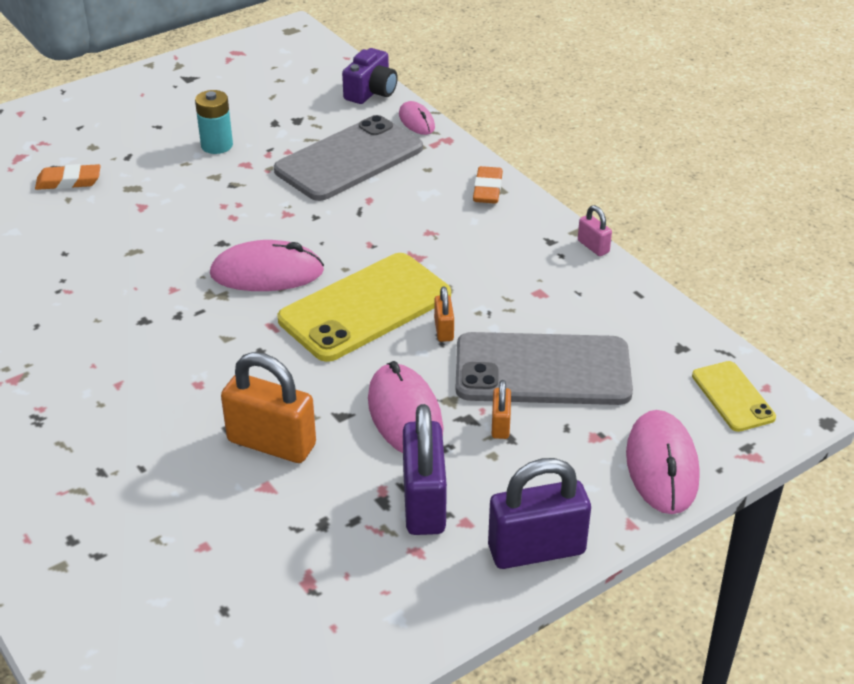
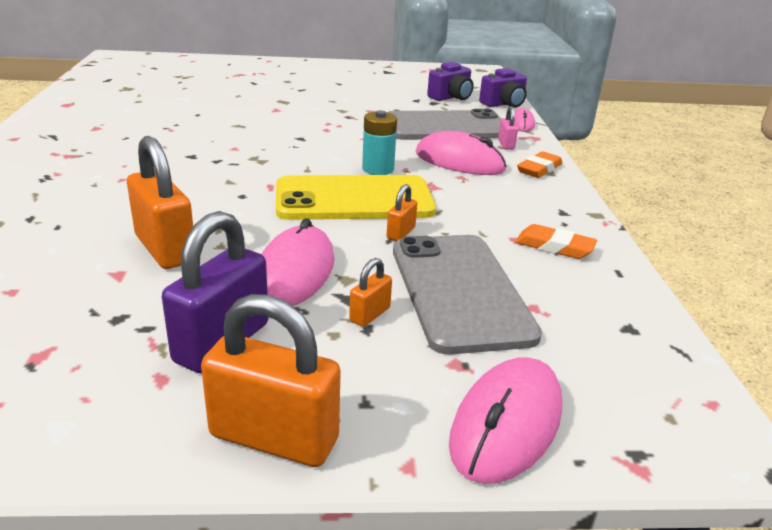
camera: 30 degrees right, 10 degrees down
orange eraser [35,164,101,190] -> orange eraser moved to [515,224,597,259]
turquoise battery [195,90,233,154] -> turquoise battery moved to [362,110,397,175]
pink mouse [210,240,324,291] -> pink mouse moved to [416,131,507,175]
grey phone [456,332,633,405] -> grey phone turned 45 degrees clockwise [393,235,542,355]
purple padlock [488,458,591,569] -> orange padlock [201,294,341,467]
pink padlock [578,205,612,256] -> pink padlock moved to [498,106,518,150]
yellow phone [692,361,776,432] -> none
none -> purple camera [427,62,474,101]

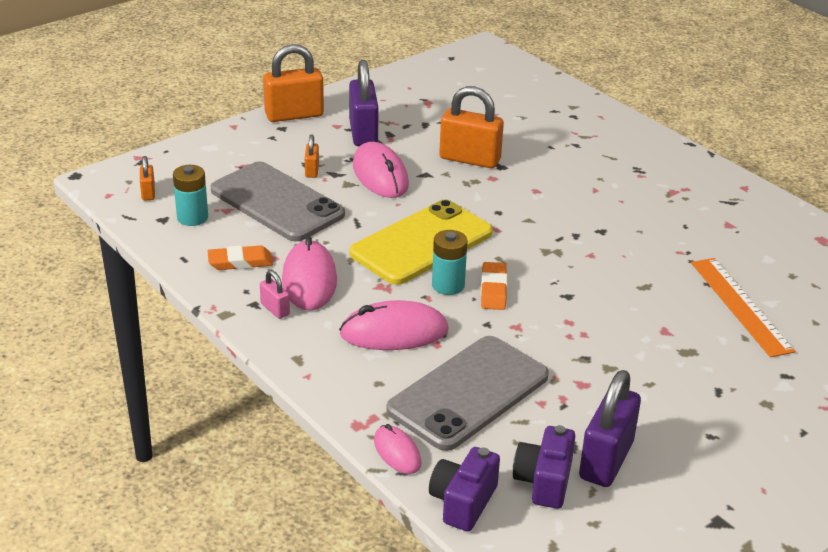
camera: 145 degrees right, 5 degrees up
orange padlock [386,184,417,241] -> orange padlock moved to [140,156,155,200]
pink mouse [449,357,563,484] -> pink mouse moved to [282,236,337,310]
pink padlock [498,106,518,150] -> pink padlock moved to [260,270,290,319]
orange eraser [517,151,562,178] -> orange eraser moved to [481,262,507,310]
none -> turquoise battery [173,165,208,226]
none -> purple padlock [579,370,641,487]
none -> orange ruler [691,258,795,357]

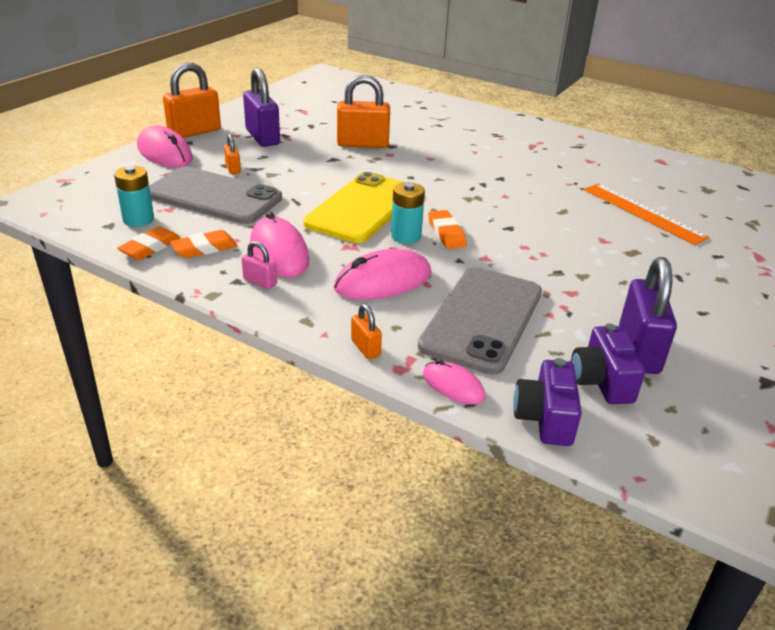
camera: 20 degrees left, 0 degrees up
orange padlock [140,156,155,200] -> orange padlock moved to [351,304,382,359]
pink mouse [353,142,409,198] -> pink mouse moved to [137,126,193,167]
none -> orange eraser [117,226,181,260]

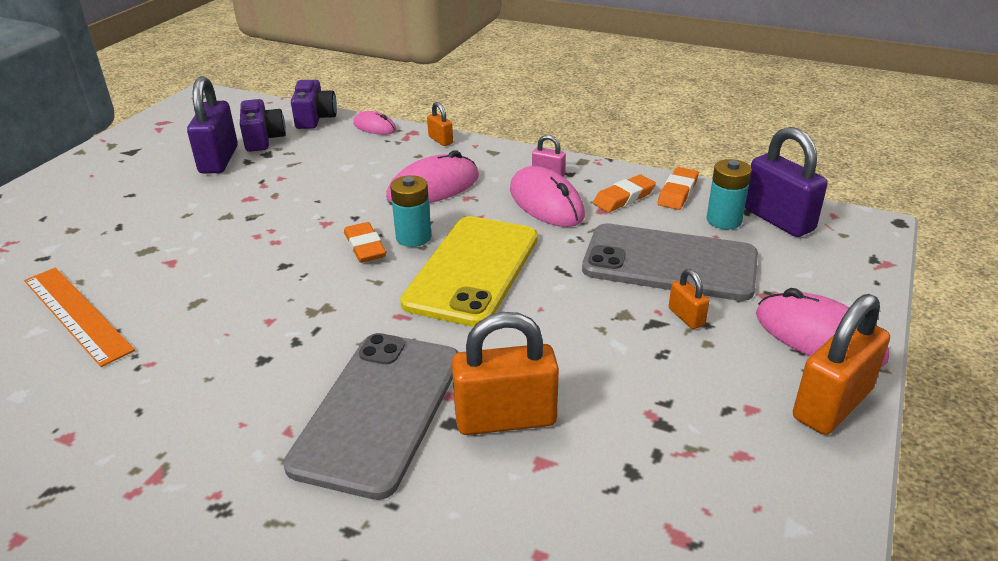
camera: 175 degrees right, 0 degrees up
purple padlock [243,67,280,147] -> purple padlock moved to [745,127,828,237]
grey phone [418,267,542,375] -> grey phone moved to [283,333,459,500]

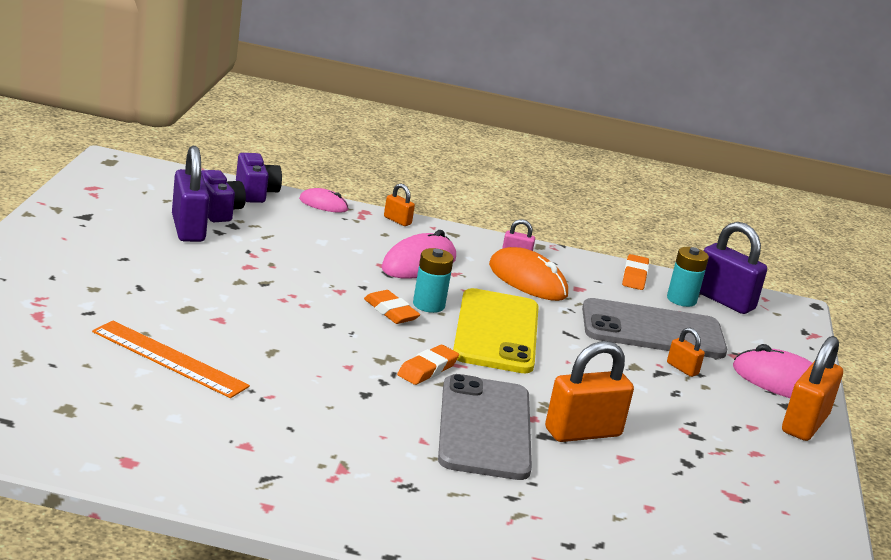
camera: 20 degrees left, 10 degrees down
pink mouse [510,166,585,227] -> orange mouse [489,247,568,301]
orange eraser [593,175,656,212] -> orange eraser moved to [397,345,459,385]

